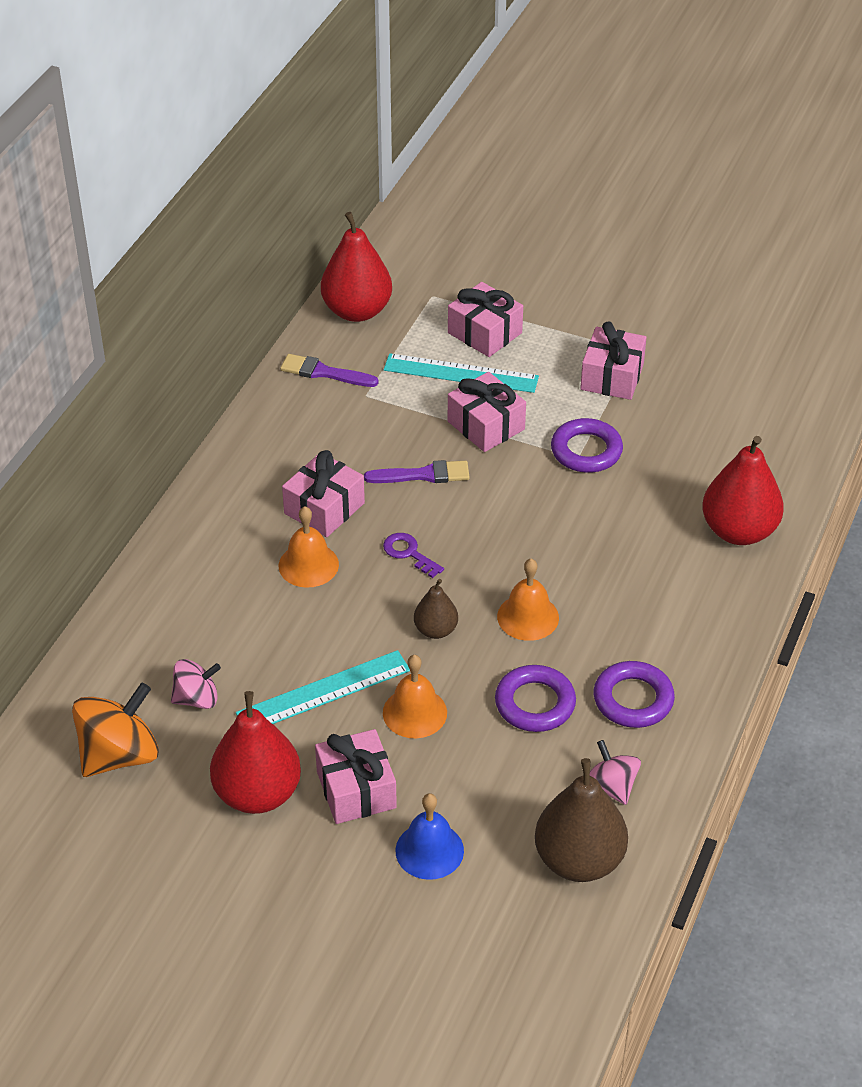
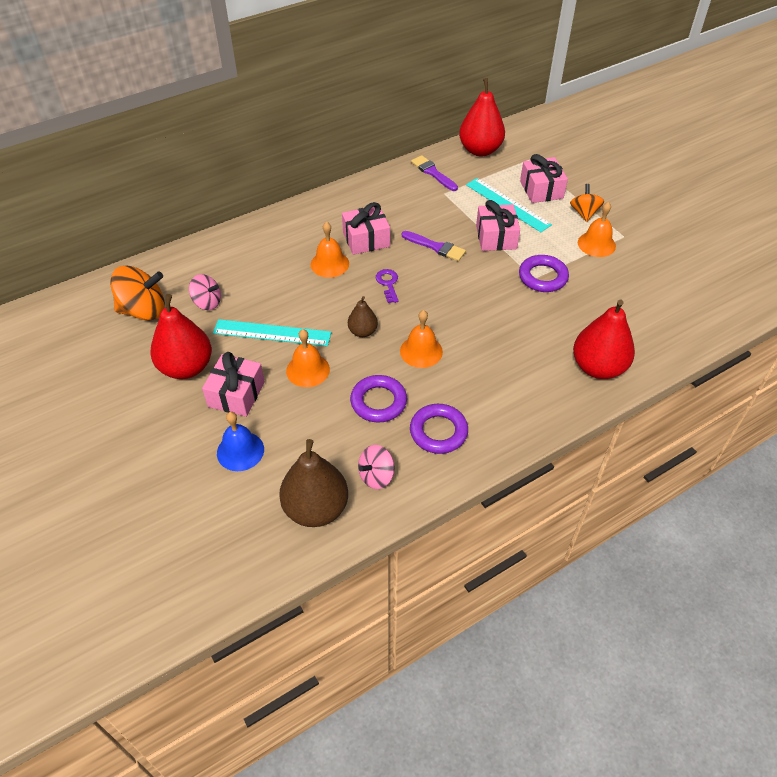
camera: 35 degrees right, 5 degrees up
pink gift [580,321,647,400] -> orange bell [578,202,616,257]
pink spinning top [590,740,641,805] -> pink spinning top turned 135 degrees counterclockwise [358,445,395,489]
none -> orange spinning top [570,184,604,222]

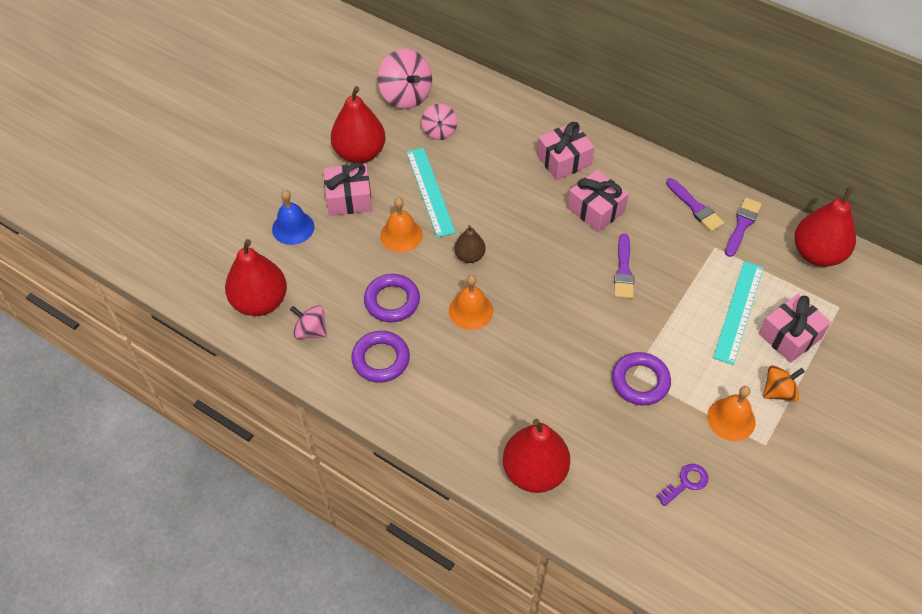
camera: 65 degrees right, 5 degrees up
orange spinning top [110,266,165,320] -> pink spinning top [378,49,432,109]
brown pear [279,439,348,527] -> red pear [225,239,287,316]
orange bell [311,222,349,278] -> none
purple key [376,269,399,303] -> purple key moved to [656,464,708,506]
pink gift [476,200,520,251] -> pink gift moved to [537,122,595,180]
none -> purple brush [666,178,725,232]

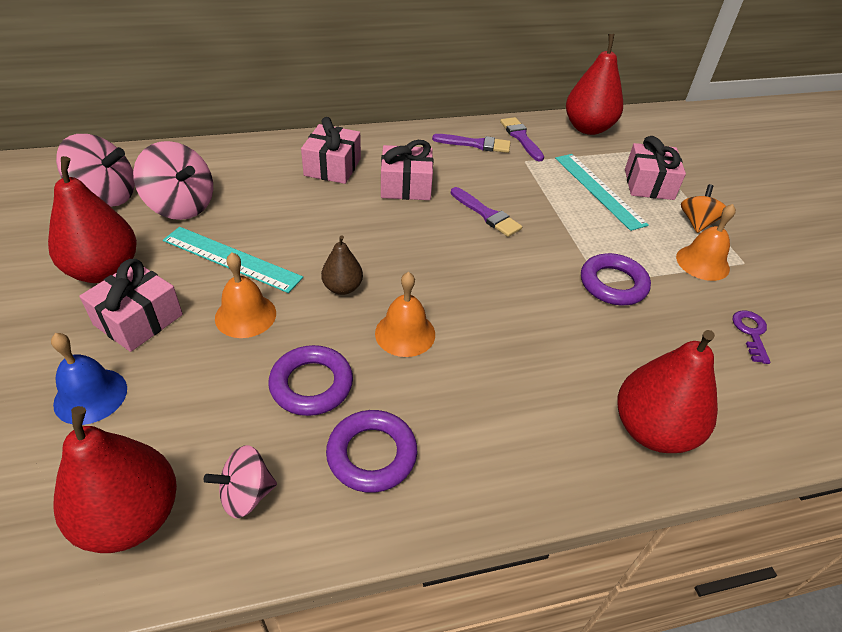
camera: 50 degrees left, 10 degrees down
pink spinning top [421,104,457,140] -> pink spinning top [133,141,213,220], size x1.66

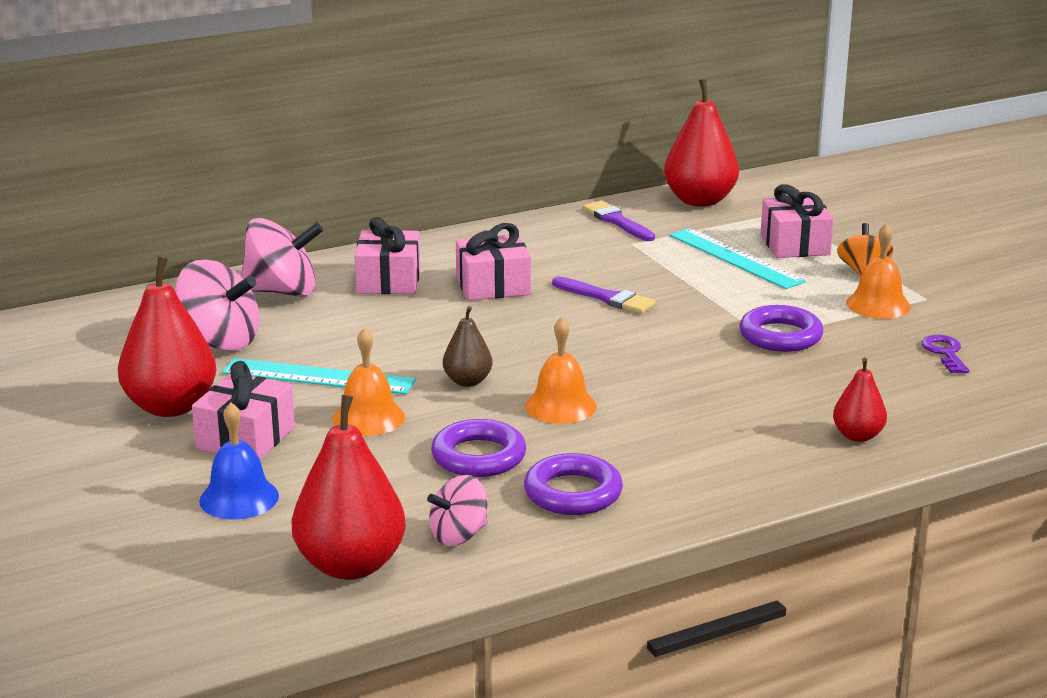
camera: 10 degrees left, 20 degrees down
pink spinning top [56,134,135,207] -> pink spinning top moved to [241,218,323,297]
purple brush [432,134,510,153] -> none
red pear [617,330,718,453] -> red pear [833,358,887,442], size x0.53

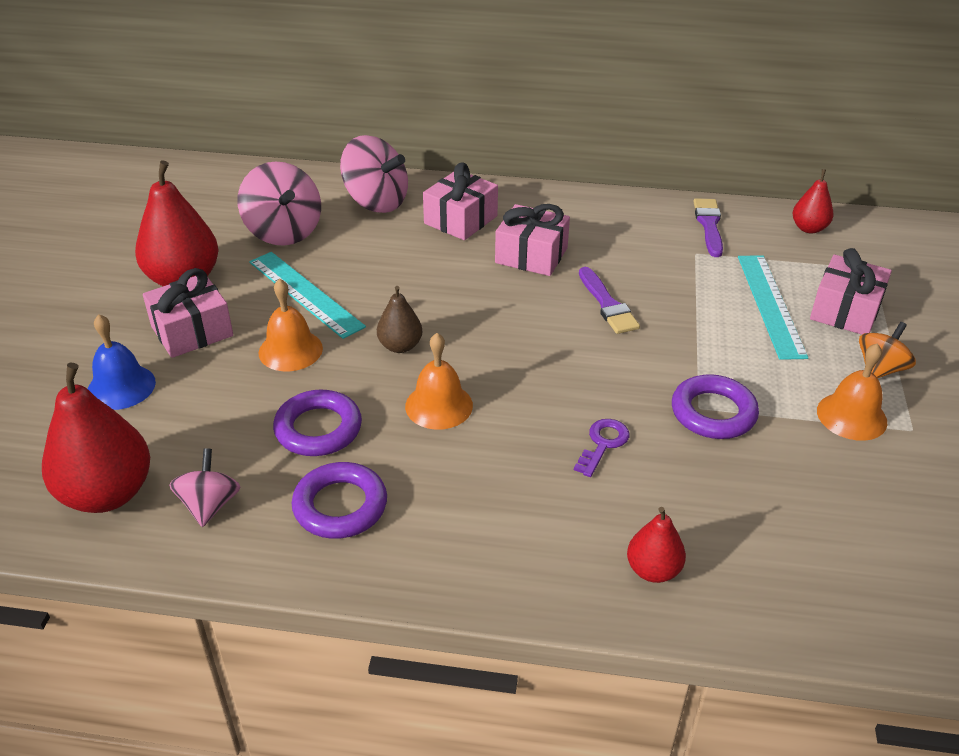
camera: 35 degrees right, 15 degrees up
pink spinning top [427,475,488,546] -> pink spinning top turned 90 degrees clockwise [169,448,241,527]
red pear [664,79,739,207] -> red pear [792,169,834,233], size x0.53
purple key [922,335,969,373] -> purple key moved to [574,419,629,477]

